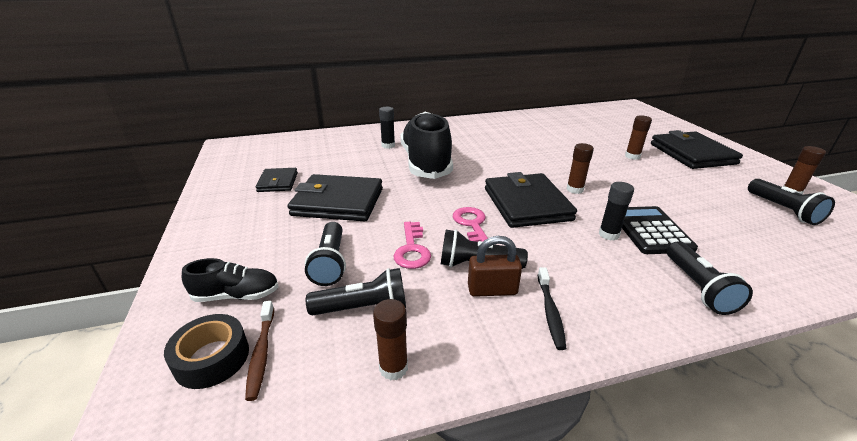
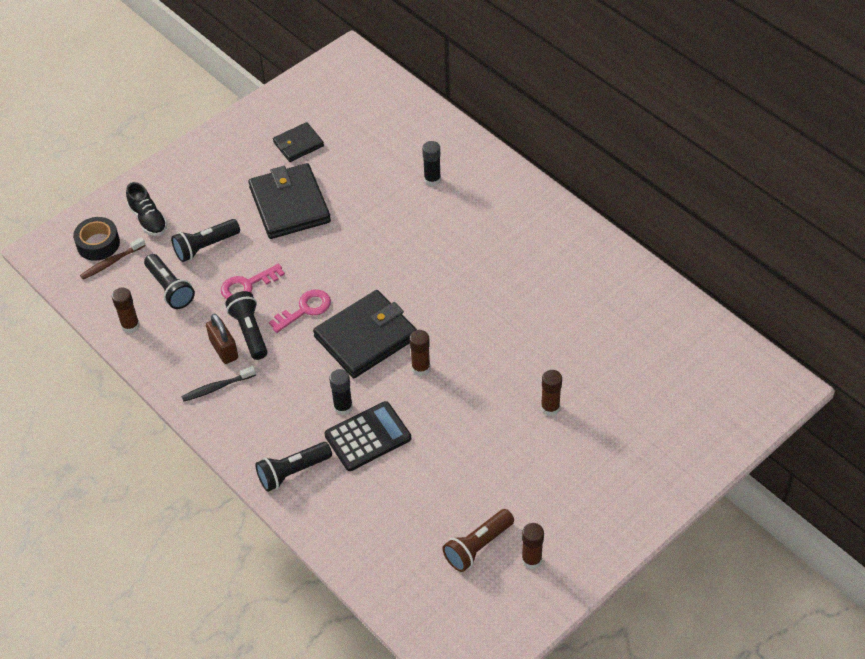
camera: 65 degrees right, 20 degrees up
black shoe [400,112,453,179] -> none
black wallet [651,130,743,169] -> none
black flashlight [748,179,835,225] -> brown flashlight [442,509,514,572]

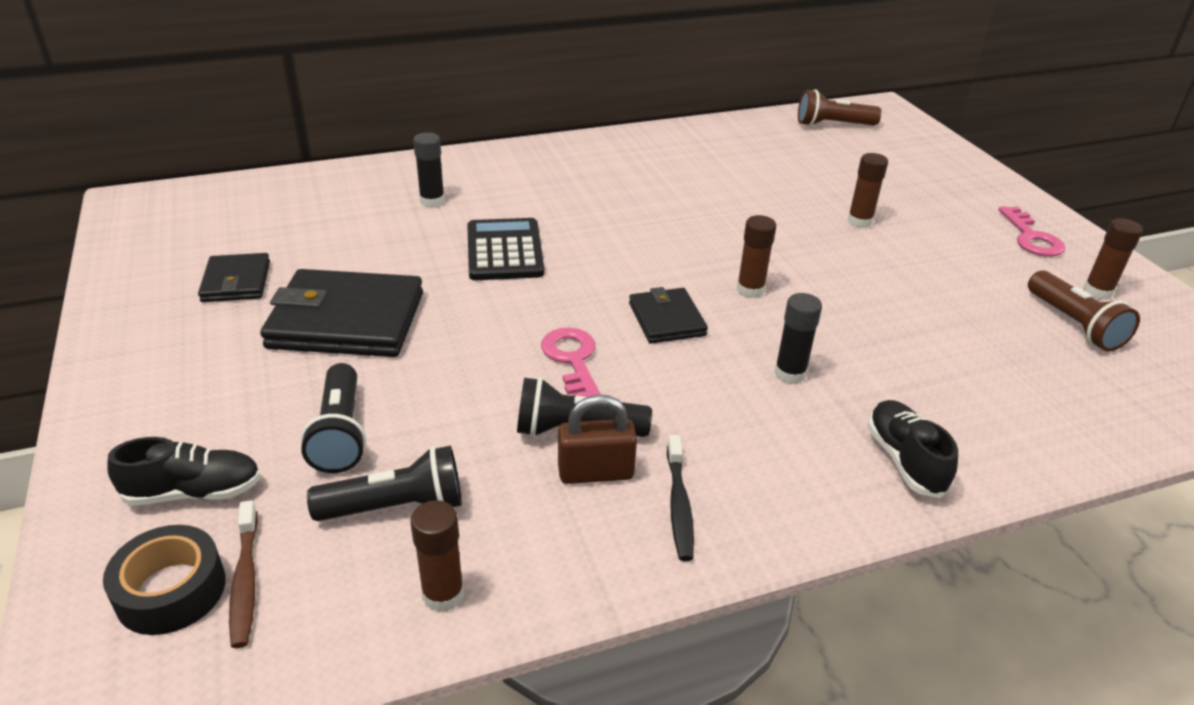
camera: 70 degrees left, 15 degrees down
pink key [221,263,285,299] -> pink key moved to [998,206,1065,257]
black flashlight [255,442,332,492] -> black shoe [867,400,958,498]
black wallet [313,290,417,378] -> black wallet [629,287,708,344], size x0.55
black calculator [324,401,411,471] -> black calculator moved to [467,218,544,280]
none -> brown flashlight [798,89,881,126]

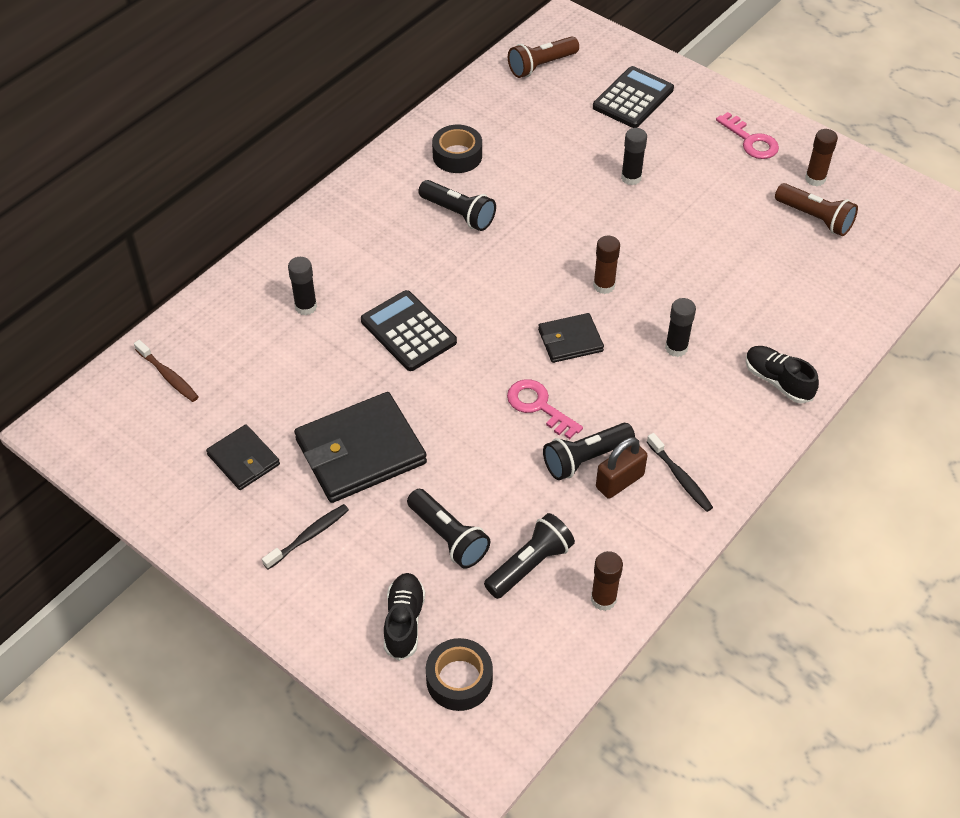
camera: 30 degrees left, 15 degrees up
black shoe [107,437,261,506] -> black shoe turned 45 degrees counterclockwise [384,573,425,661]
brown toothbrush [229,500,258,648] -> brown toothbrush moved to [134,340,199,402]
black wallet [629,287,708,344] -> black wallet turned 60 degrees counterclockwise [538,313,604,363]
brown glue stick [848,153,888,228] -> black glue stick [621,128,647,185]
none -> black toothbrush [262,504,349,570]
none -> black flashlight [418,180,496,231]
none -> black tape [432,125,482,173]
none -> black calculator [593,66,674,128]

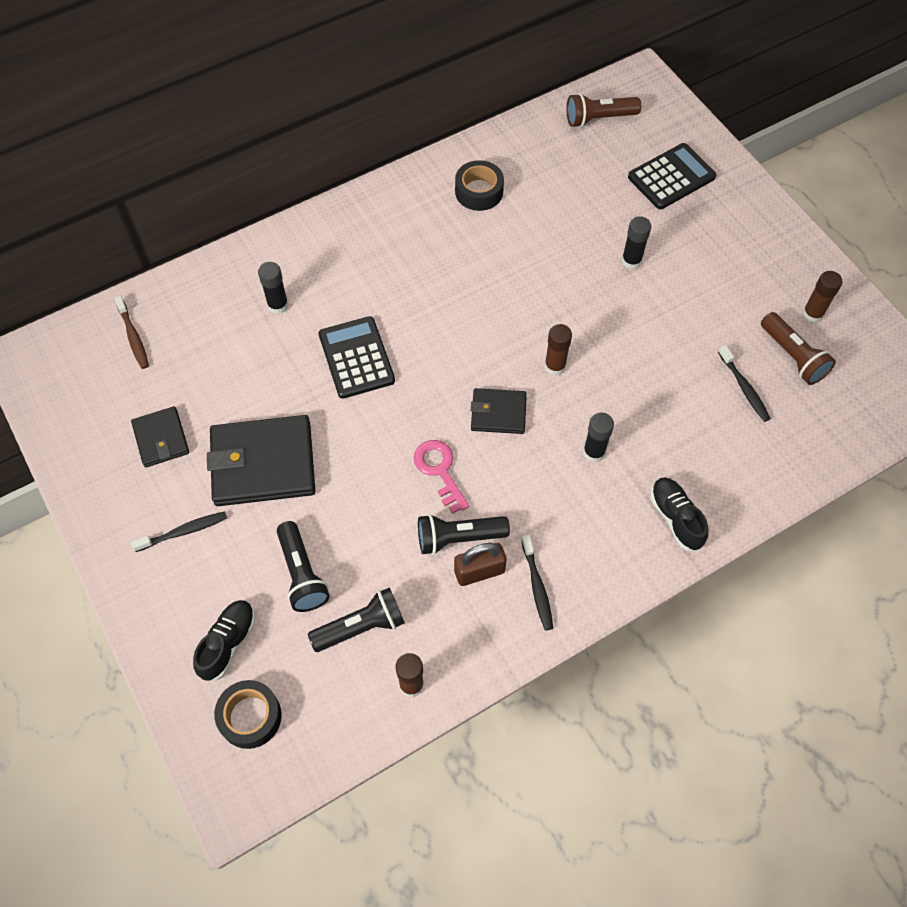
camera: 20 degrees right, 10 degrees up
black flashlight [418,180,496,231] -> none
pink key [716,112,779,159] -> none
none -> black toothbrush [718,345,771,422]

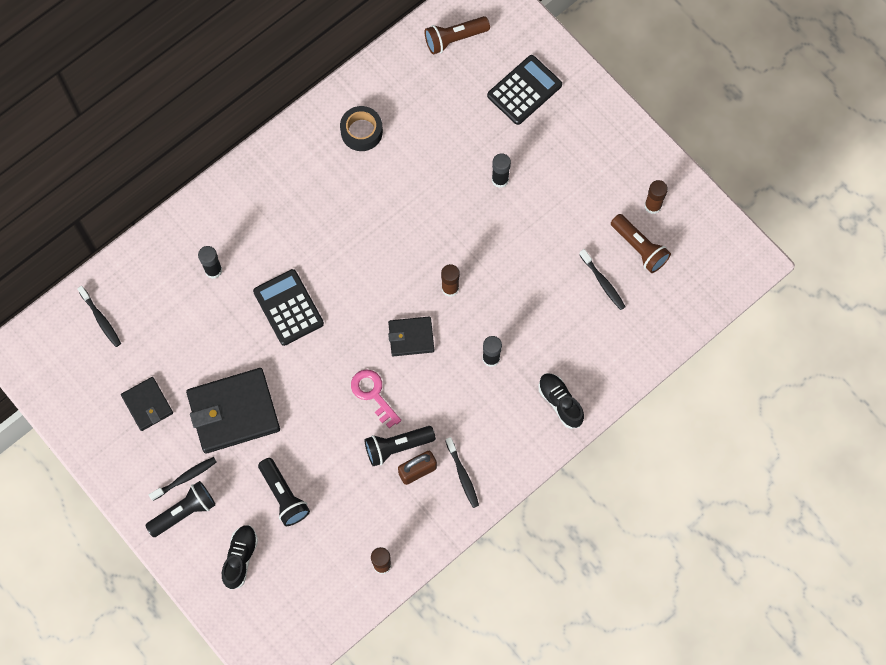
camera: 10 degrees left, 10 degrees up
brown toothbrush [114,296,149,369] -> black toothbrush [77,286,121,347]
black tape [214,680,282,749] -> none
black flashlight [308,587,405,652] -> black flashlight moved to [145,481,215,537]

